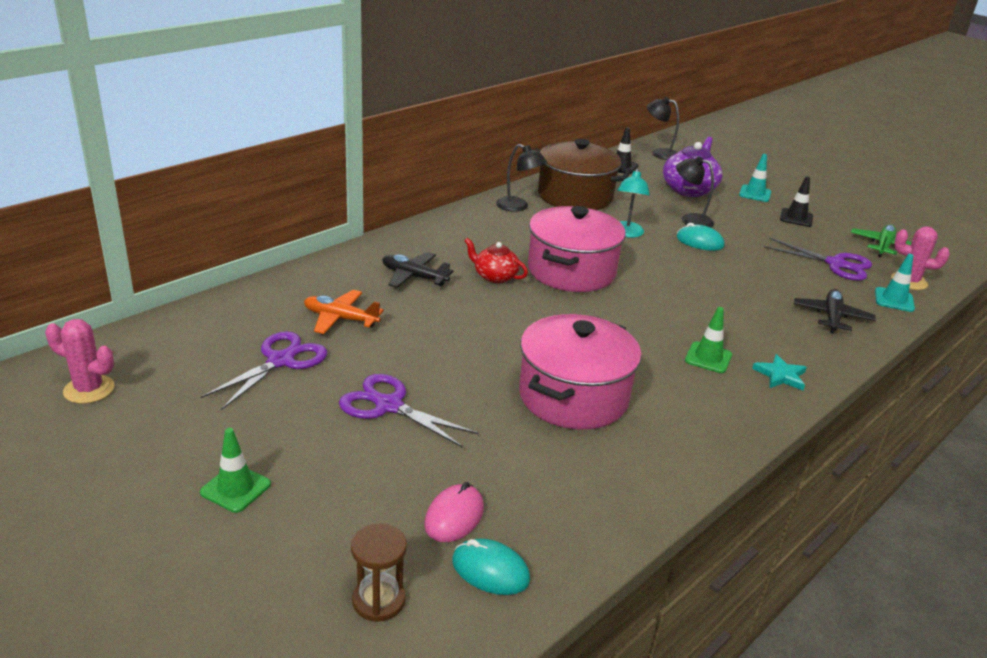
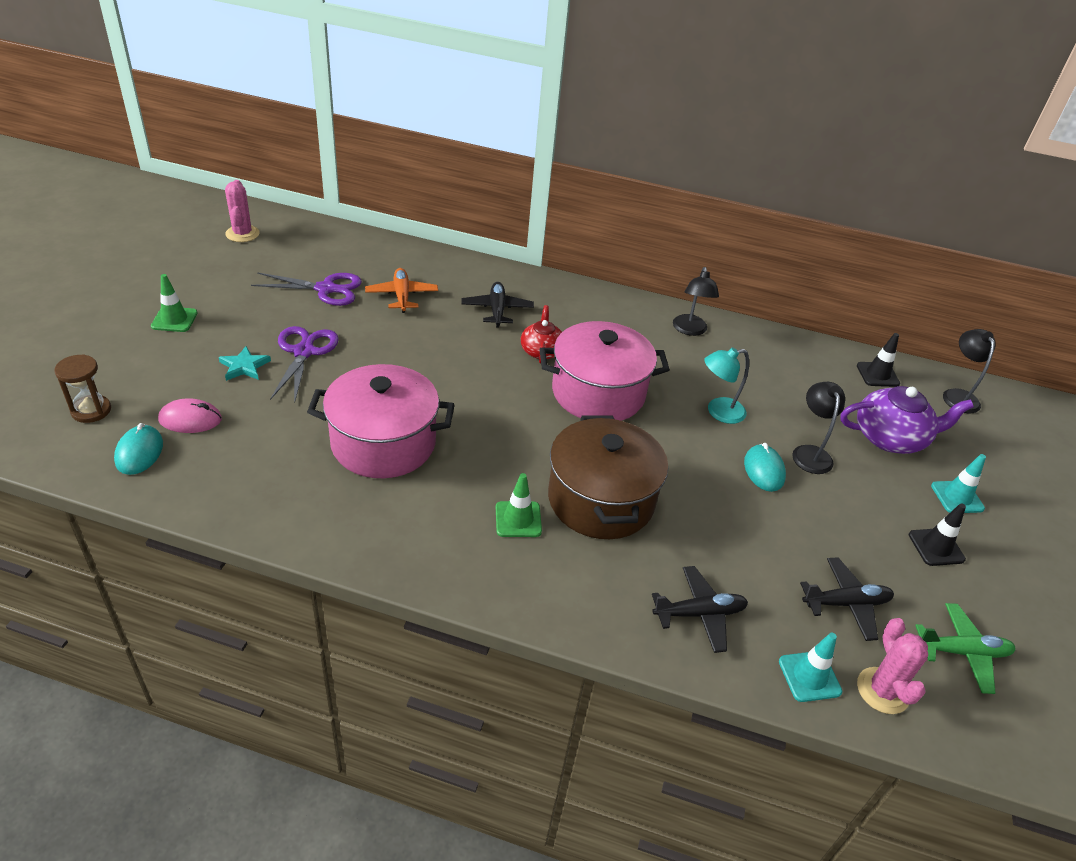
camera: 60 degrees right, 10 degrees up
brown pot [536,139,632,210] -> brown pot moved to [548,415,668,539]
turquoise star [752,354,807,390] -> turquoise star moved to [219,346,271,381]
purple scissors [764,238,872,281] -> black plane [800,557,894,641]

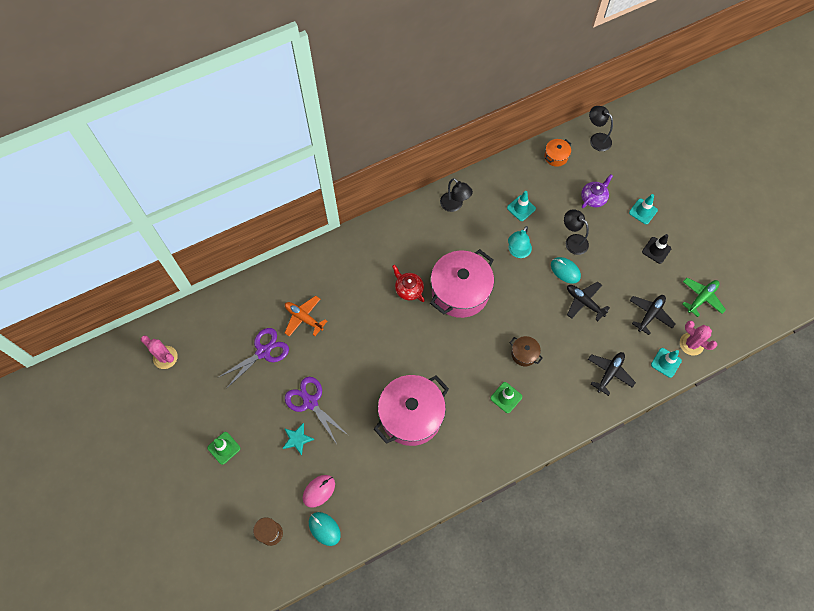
camera: 40 degrees left, 25 degrees up
black plane [461,282,534,328] -> black plane moved to [567,282,610,321]
brown pot [548,415,668,539] -> brown pot [510,336,543,366], size x0.44
purple teapot [840,386,974,454] -> purple teapot [581,174,613,208], size x0.62
black traffic cone [857,333,900,387] -> orange pot [545,139,571,167]
none -> turquoise traffic cone [507,191,536,221]

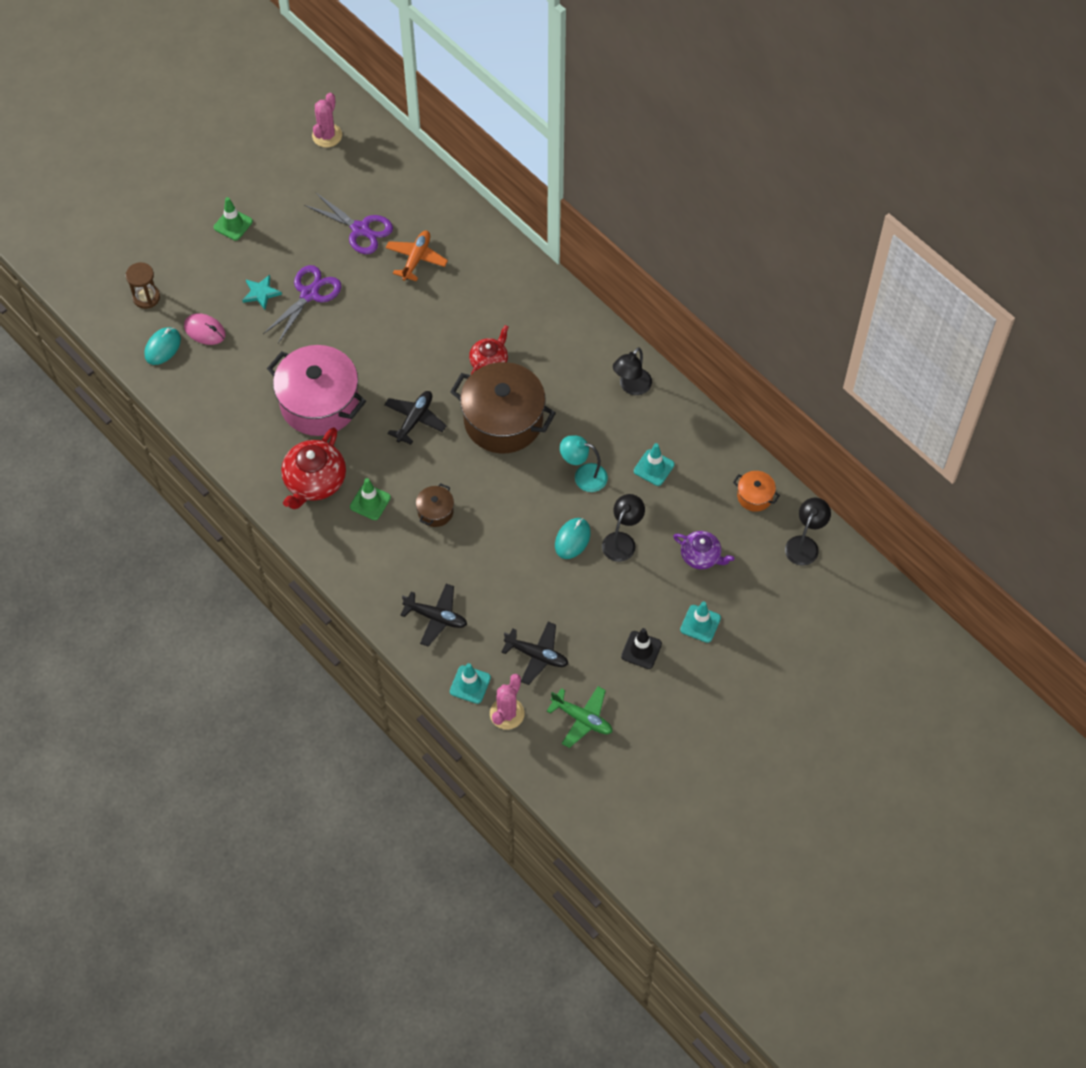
camera: 75 degrees right, 5 degrees down
pink pot [430,249,494,318] -> brown pot [450,362,556,454]
black plane [567,282,610,321] -> black plane moved to [384,391,447,445]
none -> red teapot [281,427,346,509]

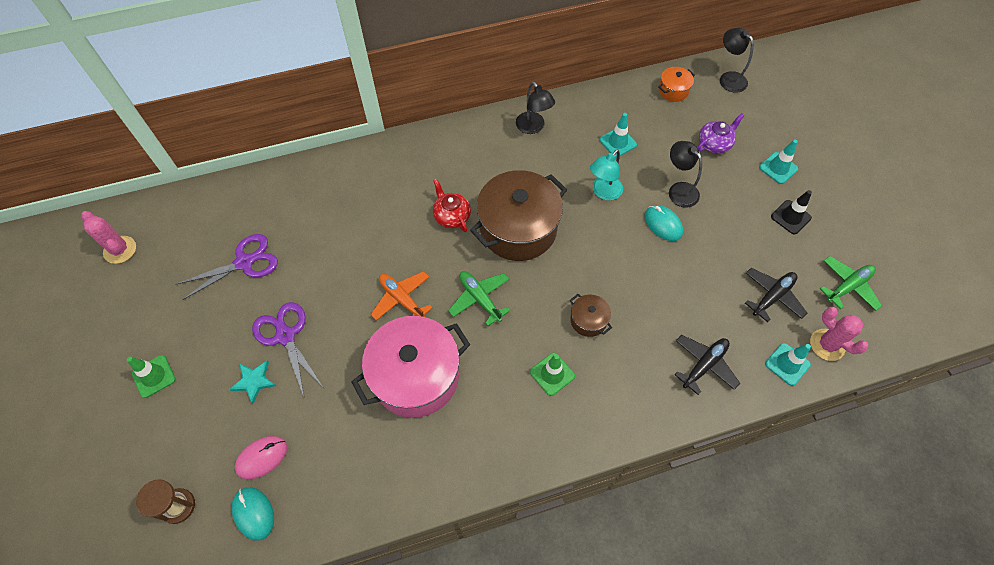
camera: 65 degrees left, 0 degrees up
red teapot [281,427,346,509] -> none
black plane [384,391,447,445] -> green plane [448,271,511,326]
orange plane [385,231,448,281] -> orange plane moved to [371,271,433,320]

